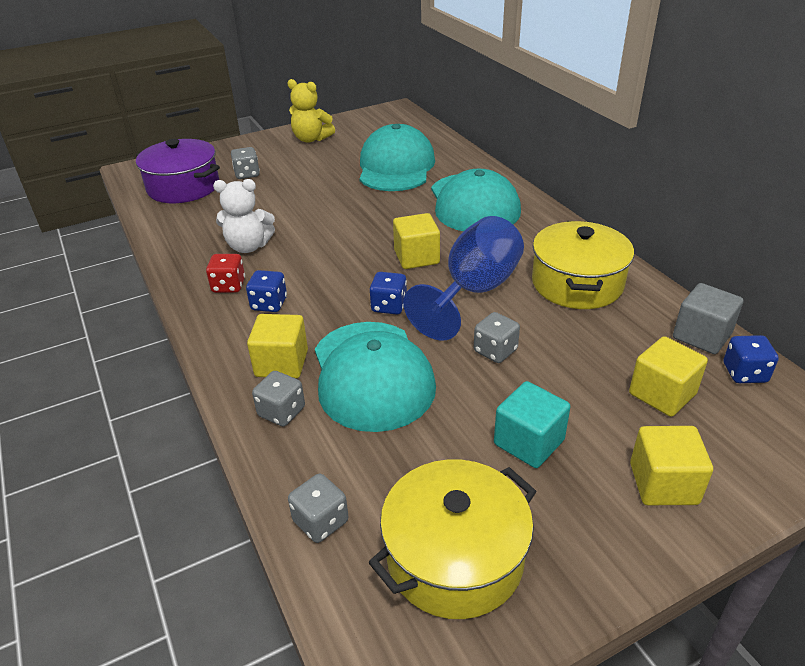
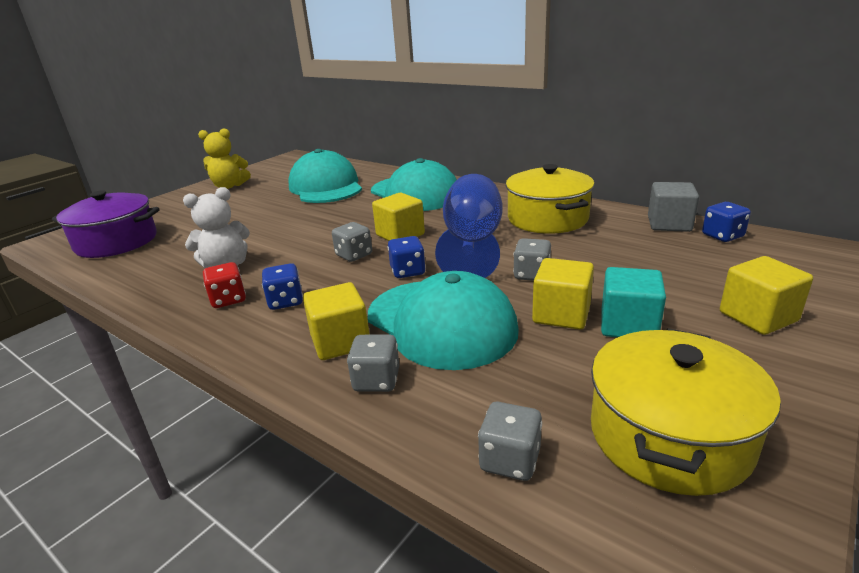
camera: 25 degrees left, 10 degrees down
grey dice [231,147,260,179] -> grey dice moved to [332,222,372,262]
yellow cube [629,336,708,417] -> yellow cube moved to [532,258,594,330]

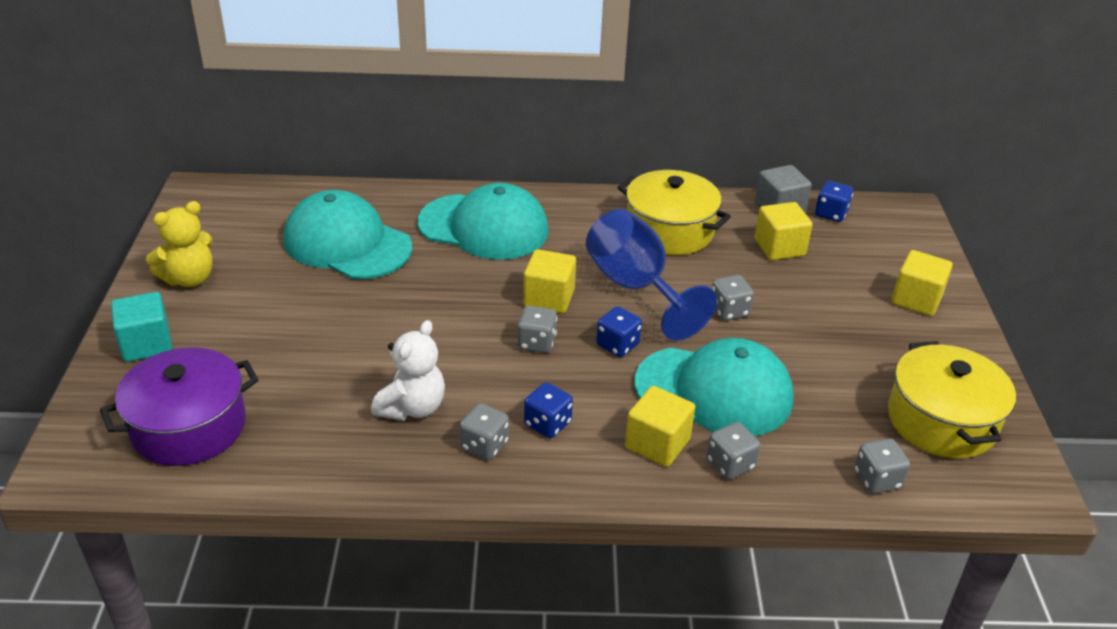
camera: 40 degrees left, 10 degrees up
red dice [203,262,246,308] -> grey dice [459,403,509,460]
yellow cube [532,258,594,330] -> yellow cube moved to [754,202,813,260]
turquoise cube [601,267,666,337] -> turquoise cube moved to [111,292,172,362]

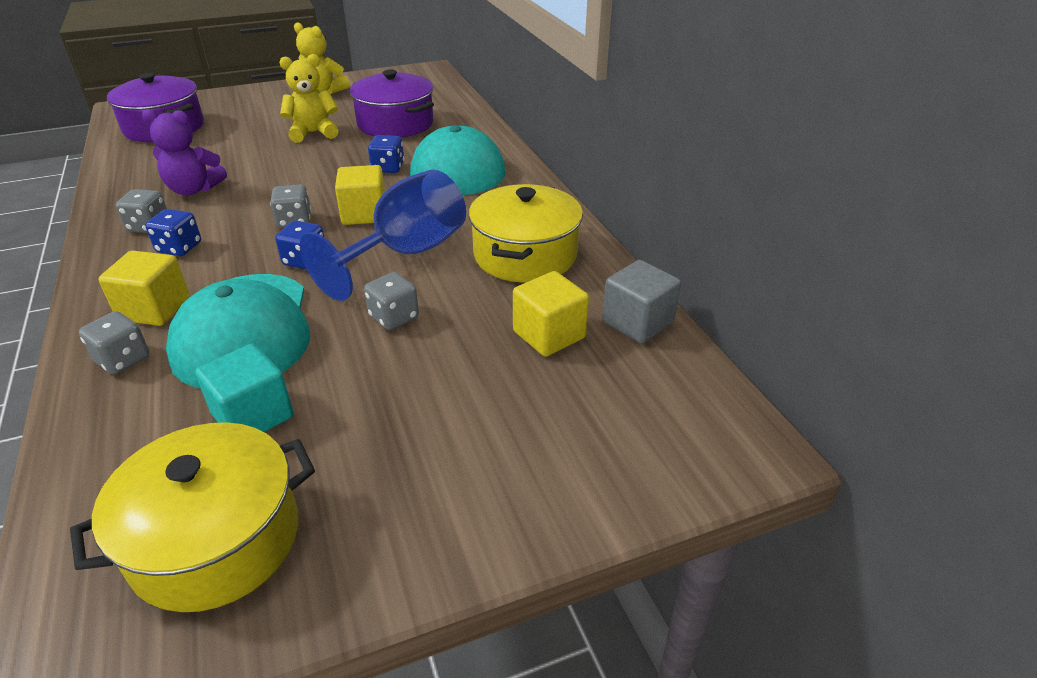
camera: 70 degrees right, 0 degrees up
turquoise cube [111,292,172,362] -> turquoise cube moved to [195,343,294,432]
turquoise cap [284,190,412,279] -> purple pot [350,69,434,138]
white teddy bear [371,320,445,421] -> purple teddy bear [142,109,227,195]
blue dice [815,181,853,222] -> blue dice moved to [368,135,404,173]
grey dice [854,439,910,494] -> none
yellow cube [891,250,953,316] -> none
none -> yellow teddy bear [279,54,338,143]

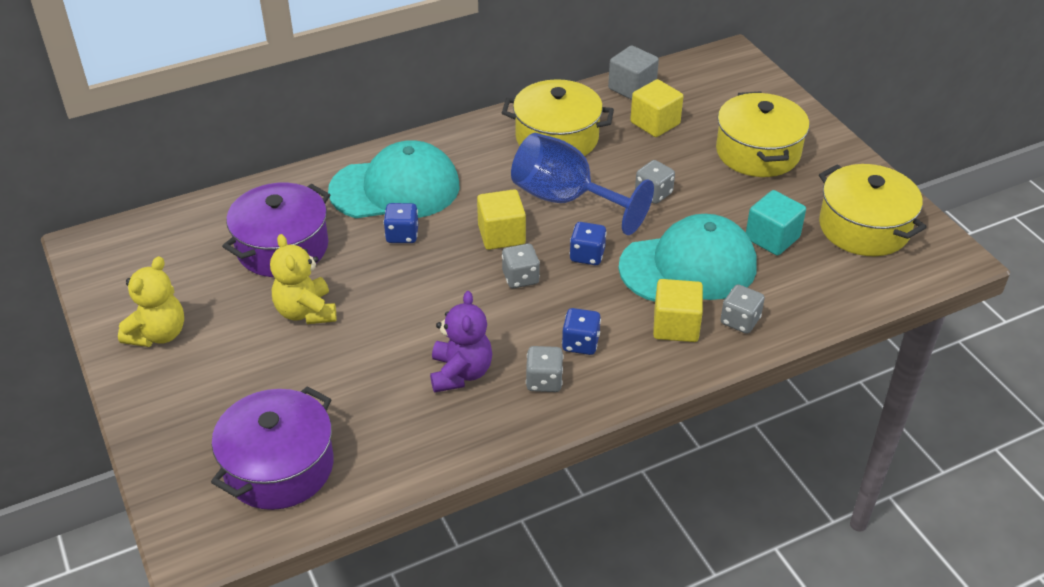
camera: 95 degrees left, 5 degrees up
none -> yellow pot [716,91,809,177]

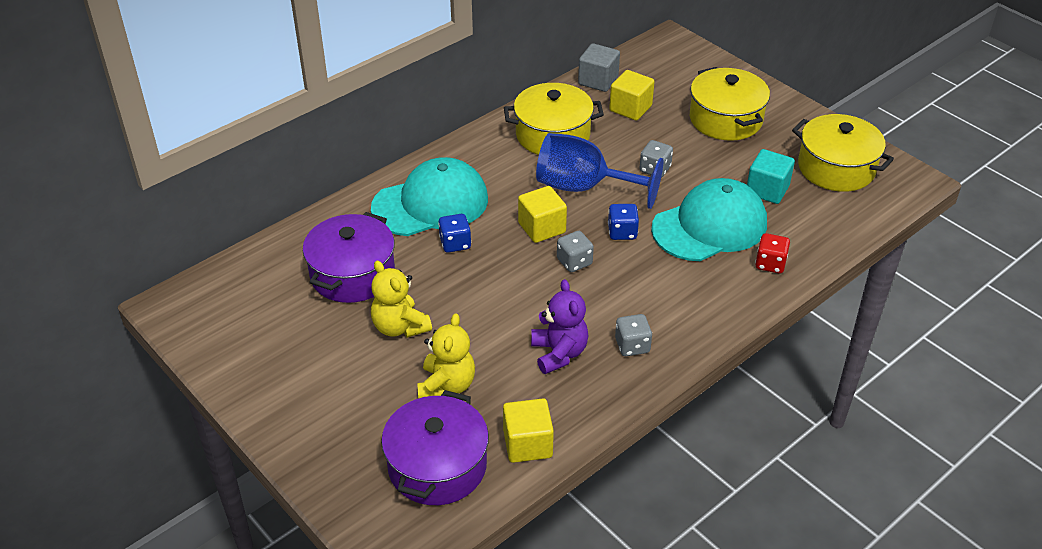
camera: 15 degrees left, 0 degrees up
yellow teddy bear [118,256,184,347] -> yellow teddy bear moved to [417,313,475,399]
blue dice [562,308,601,355] -> none
yellow cube [653,279,703,342] -> yellow cube moved to [503,398,554,463]
grey dice [720,284,765,334] -> red dice [755,233,790,274]

